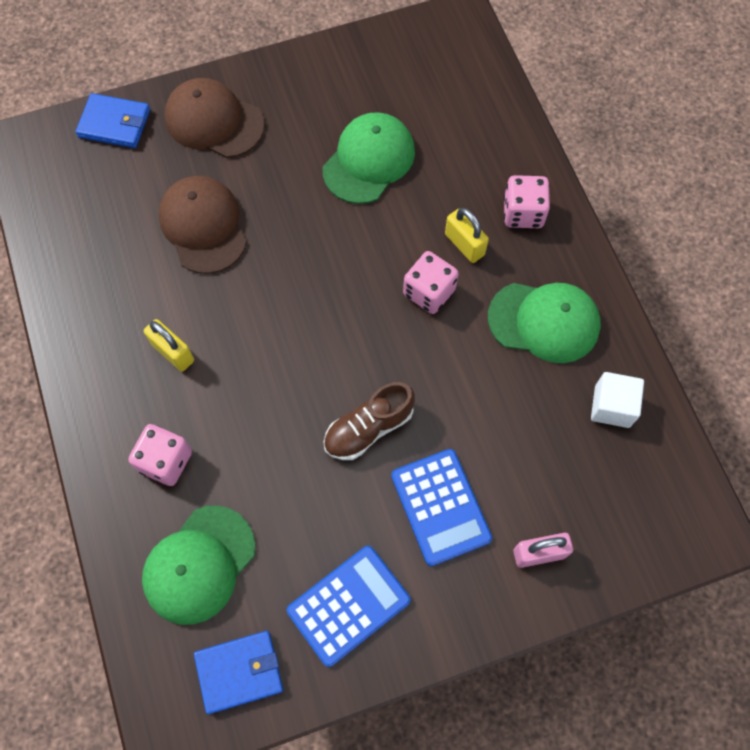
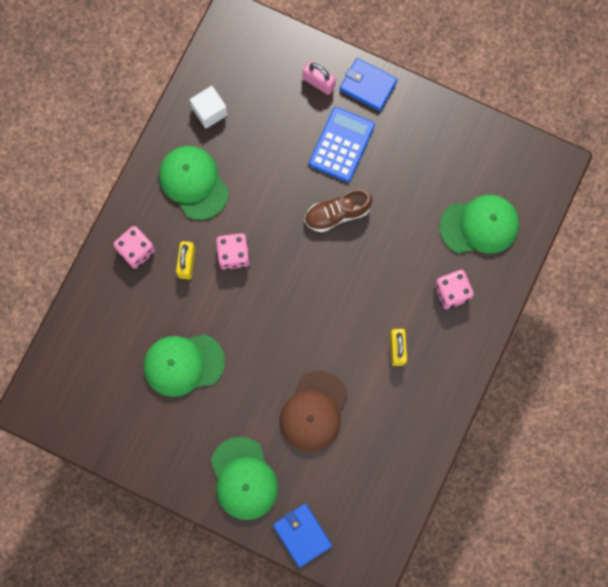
camera: 135 degrees left, 10 degrees up
brown cap [165,78,265,158] -> green cap [211,437,278,520]
blue wallet [194,631,283,714] -> blue wallet moved to [339,58,398,111]
blue calculator [287,546,411,667] -> none
brown shoe [323,382,415,460] -> brown shoe turned 150 degrees clockwise [305,189,372,232]

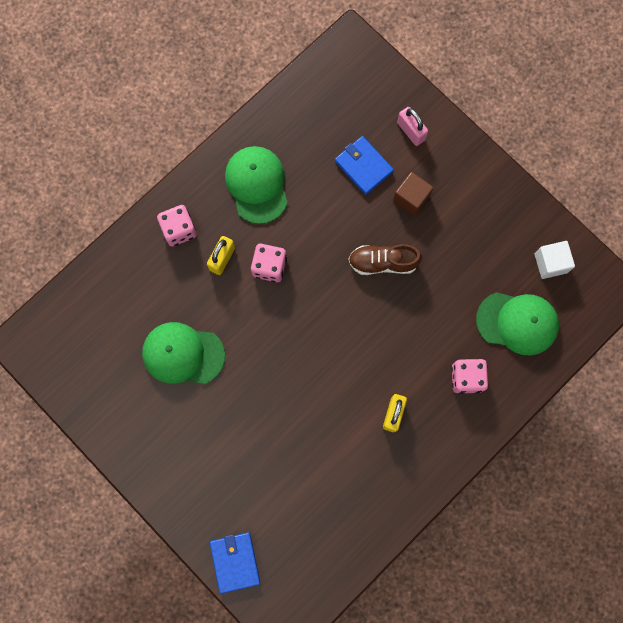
camera: 20 degrees right, 0 degrees up
white cube [190,86,228,128] -> white cube moved to [535,241,575,279]
green cap [211,437,278,520] -> none
brown cap [280,371,348,452] -> none
blue calculator [309,107,375,182] -> brown cube [393,172,433,216]
blue wallet [339,58,398,111] -> blue wallet moved to [335,136,394,195]

